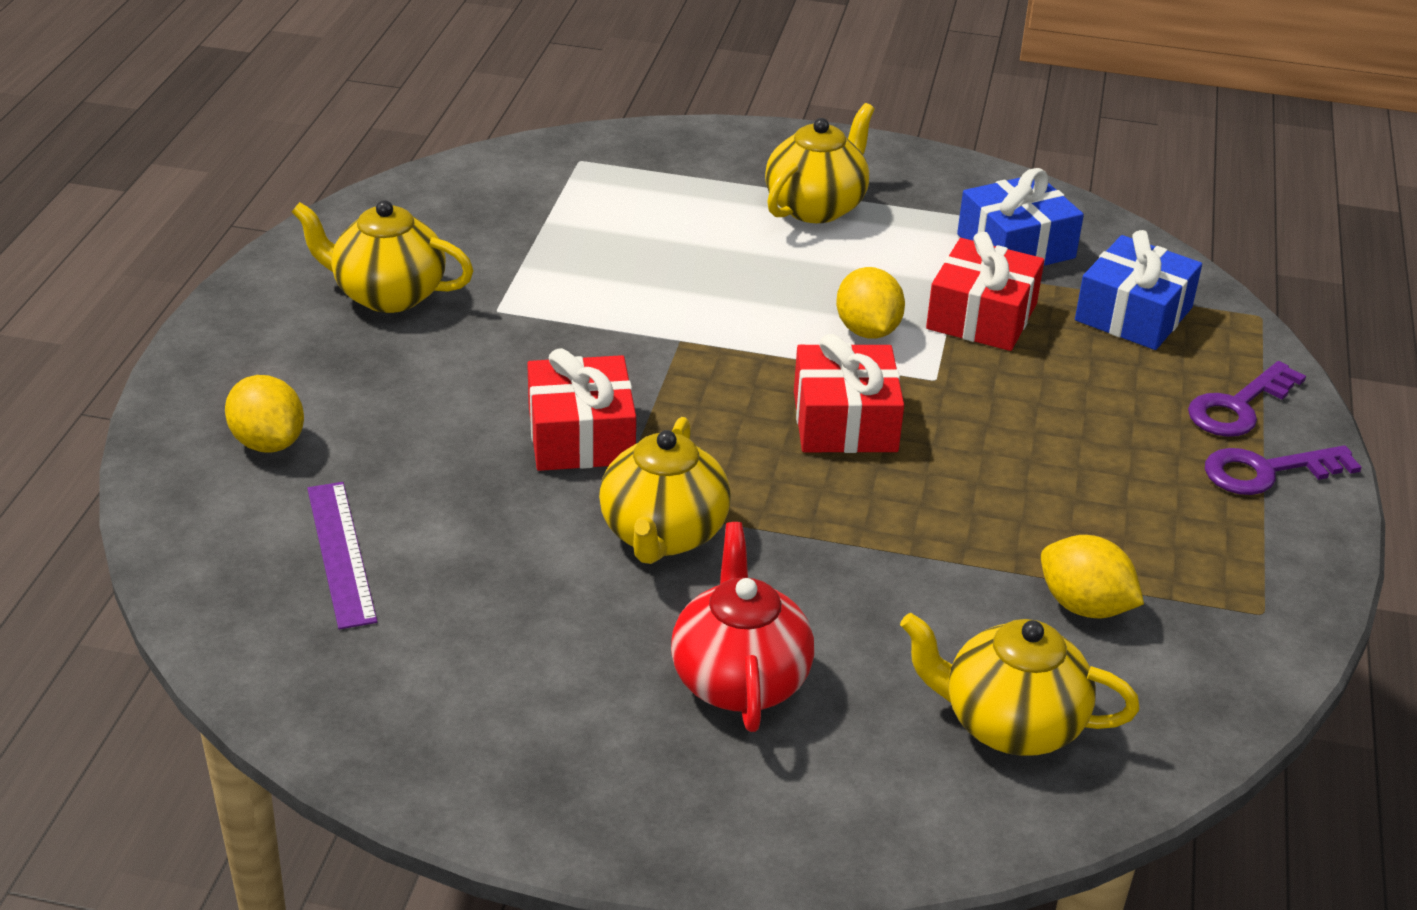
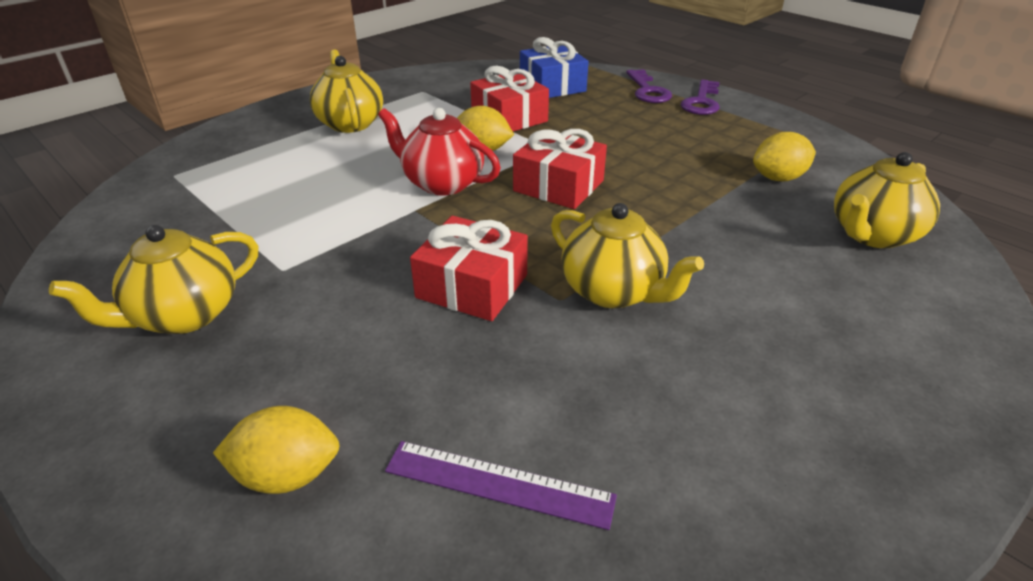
camera: 55 degrees left, 0 degrees up
red teapot [671,522,814,732] -> red teapot moved to [378,108,501,196]
blue gift [957,168,1084,266] -> none

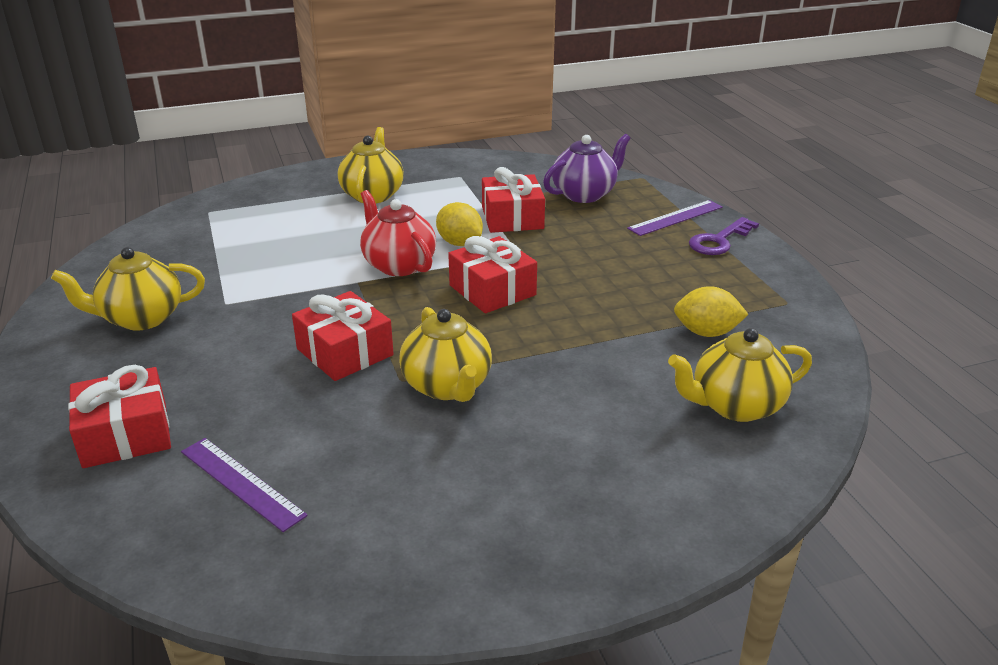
camera: 25 degrees right, 5 degrees down
yellow lemon [213,406,340,494] -> red gift [68,365,171,468]
blue gift [520,37,589,98] -> purple teapot [543,134,631,203]
purple key [626,69,672,103] -> purple ruler [627,200,723,236]

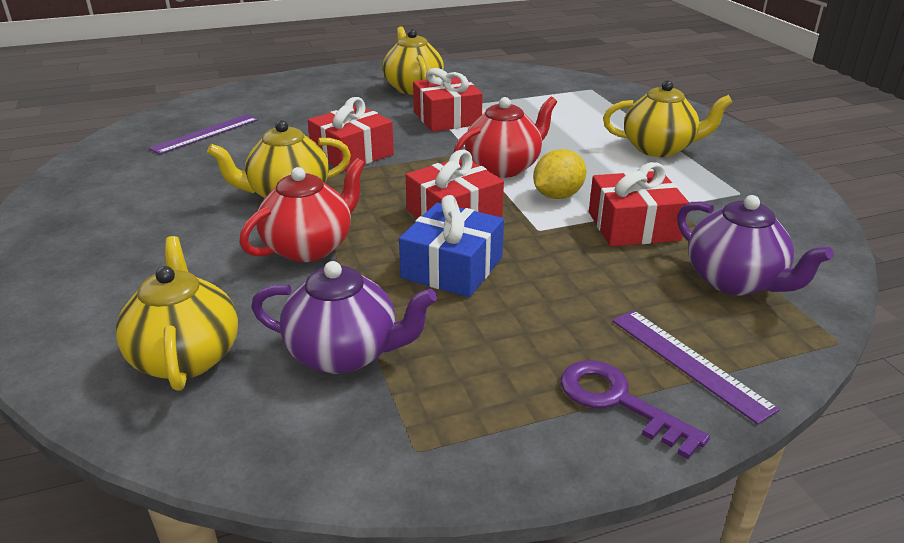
camera: 90 degrees right, 0 degrees up
red gift [68,365,171,468] -> red gift moved to [413,68,483,132]
yellow lemon [674,286,749,337] -> purple teapot [251,261,437,374]
none -> red teapot [239,158,365,262]
none -> blue gift [399,195,504,297]

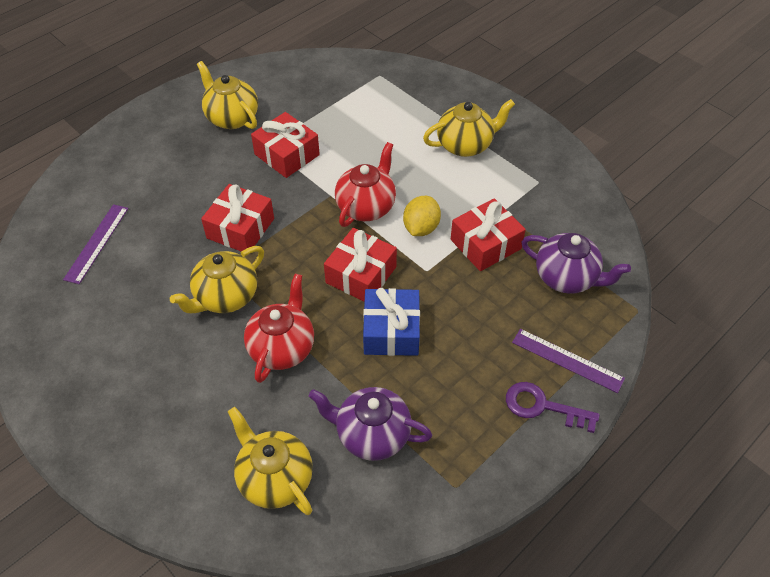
camera: 25 degrees left, 20 degrees up
purple teapot [251,261,437,374] -> purple teapot turned 150 degrees counterclockwise [309,387,432,461]

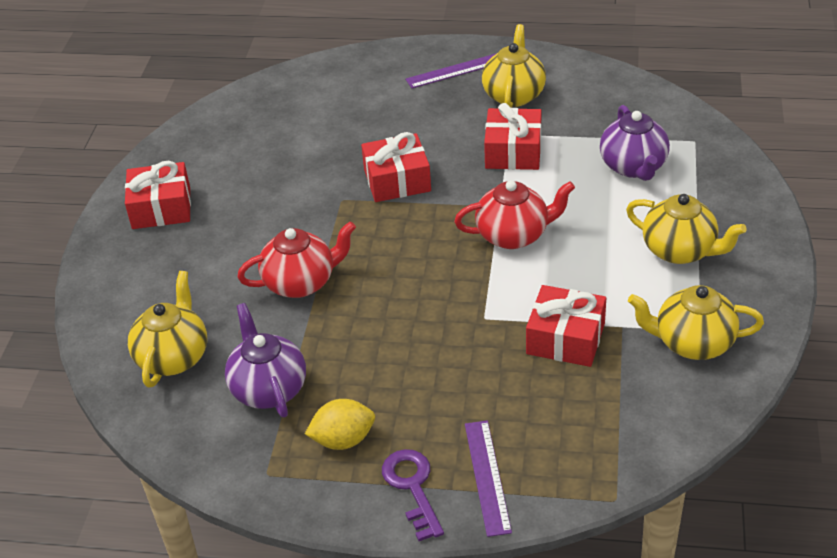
camera: 55 degrees right, 10 degrees down
purple ruler [63,204,129,284] -> purple ruler moved to [405,53,497,88]
yellow teapot [170,246,264,313] -> yellow teapot moved to [628,285,764,360]
red gift [324,228,397,302] -> red gift moved to [125,161,191,229]
blue gift [363,288,420,356] -> none
yellow lemon [403,196,441,236] -> yellow lemon moved to [305,399,375,450]
purple teapot [522,233,631,294] -> purple teapot moved to [600,105,670,181]

